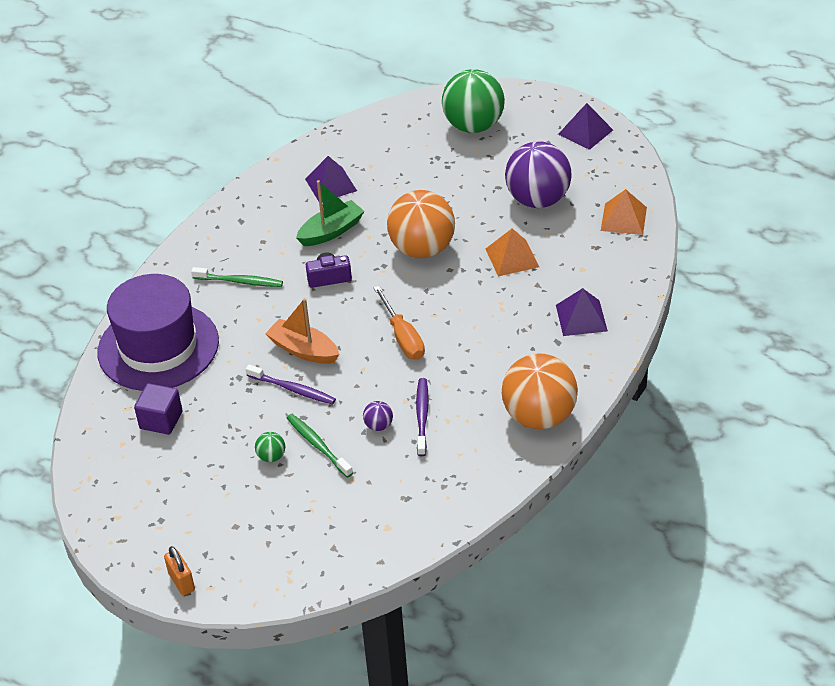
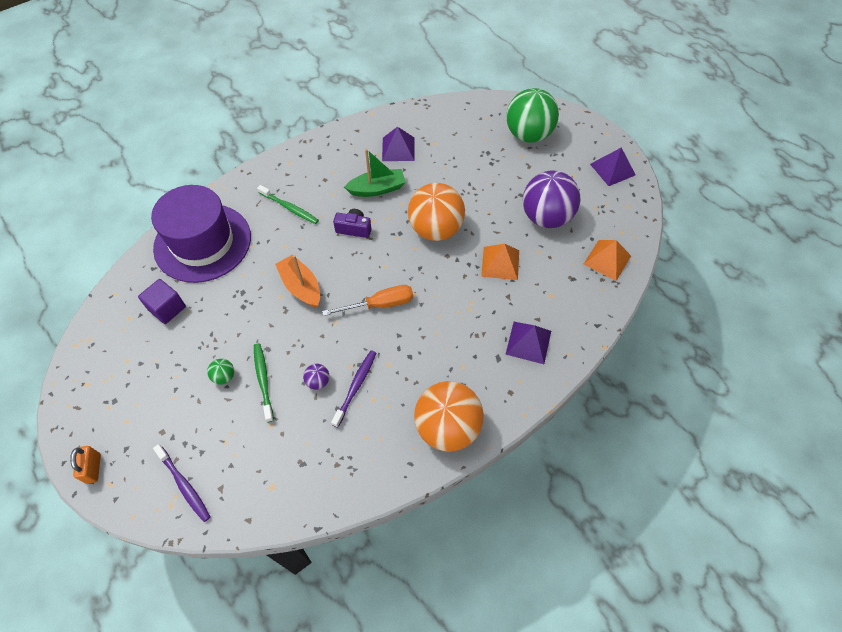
camera: 20 degrees right, 15 degrees up
purple toothbrush [246,364,336,405] -> purple toothbrush moved to [153,444,210,522]
orange screwdriver [374,286,425,360] -> orange screwdriver turned 105 degrees counterclockwise [322,285,413,316]

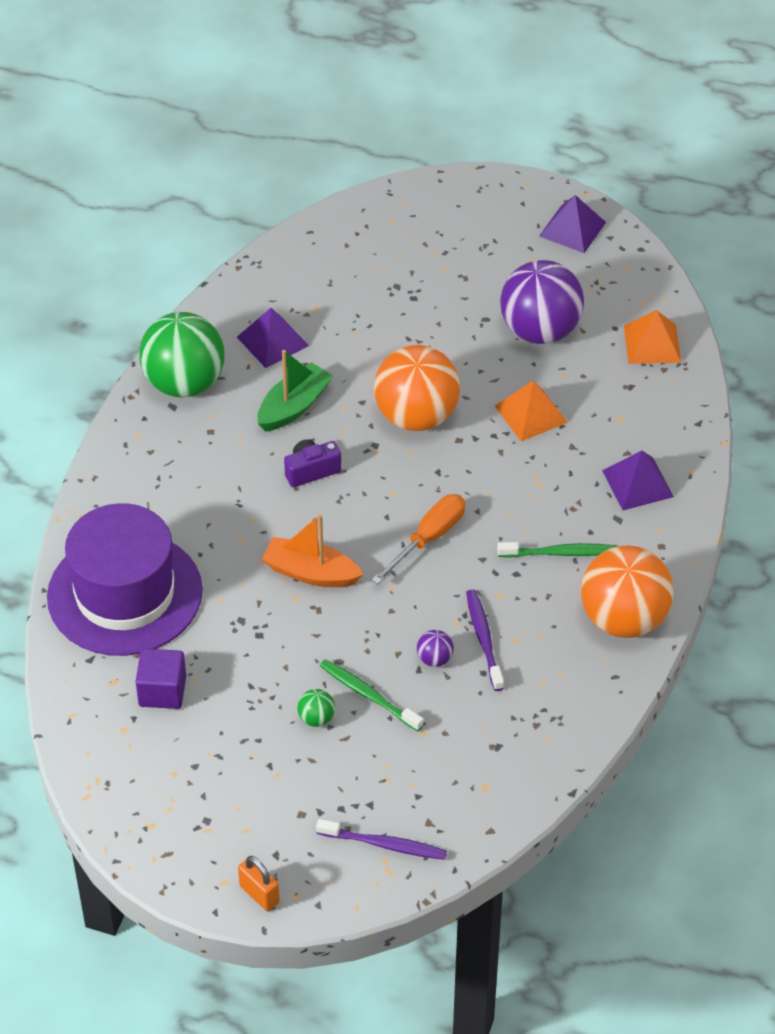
camera: 35 degrees left, 10 degrees down
green toothbrush [257,185,319,224] -> green toothbrush moved to [497,542,618,557]
green ball [506,88,559,143] -> green ball moved to [139,312,224,397]

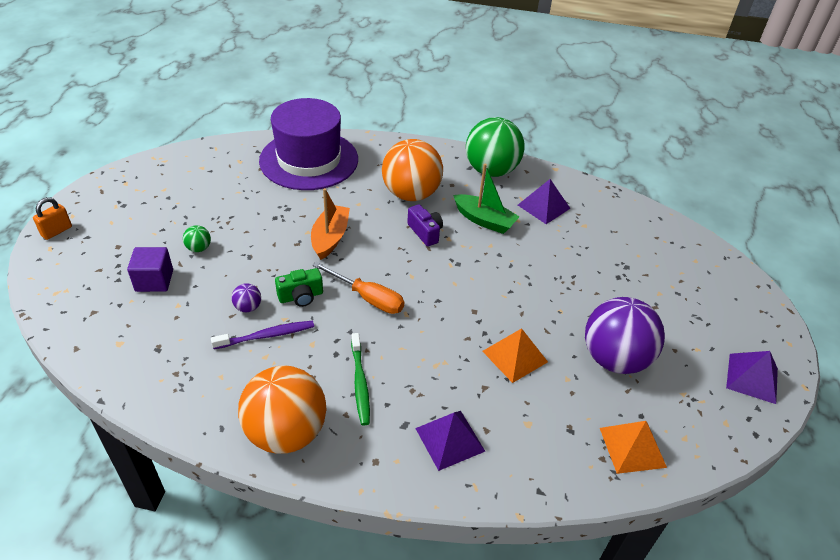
camera: 80 degrees right, 5 degrees down
purple cube [136,649,186,709] -> purple cube moved to [127,247,173,292]
purple toothbrush [316,819,447,860] -> none
green toothbrush [320,659,423,731] -> none
orange ball [374,345,460,431] -> orange ball moved to [382,139,443,201]
none -> green camera [275,268,323,307]

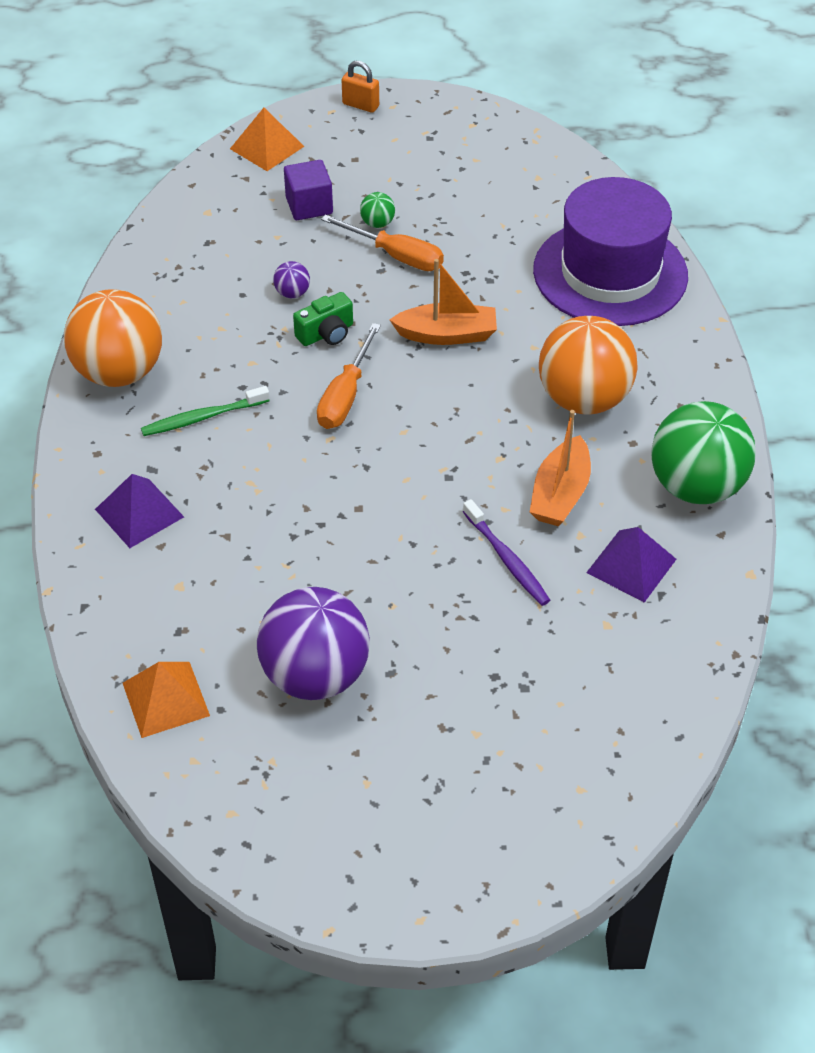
camera: 80 degrees right, 5 degrees up
purple toothbrush [211,321,314,349] -> purple toothbrush moved to [463,499,550,606]
green camera [275,268,323,307] -> green camera turned 90 degrees counterclockwise [293,292,353,346]
purple camera [407,204,443,246] -> none
green boat [453,164,520,234] -> orange boat [530,410,591,526]
orange pyramid [482,328,548,383] -> orange pyramid moved to [230,108,304,171]
purple pyramid [726,351,778,404] -> none
none -> orange screwdriver [321,214,444,271]

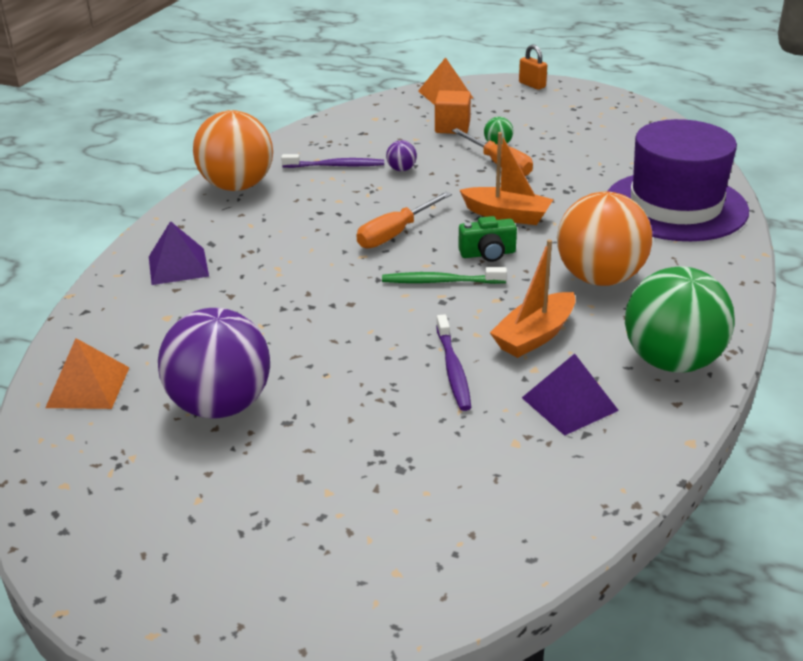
camera: 25 degrees right, 15 degrees down
green toothbrush [141,386,270,436] -> green toothbrush moved to [382,267,507,284]
purple cube [284,160,333,220] -> orange cube [435,90,471,134]
green camera [293,292,353,346] -> green camera moved to [458,216,517,262]
none -> purple toothbrush [281,154,384,168]

